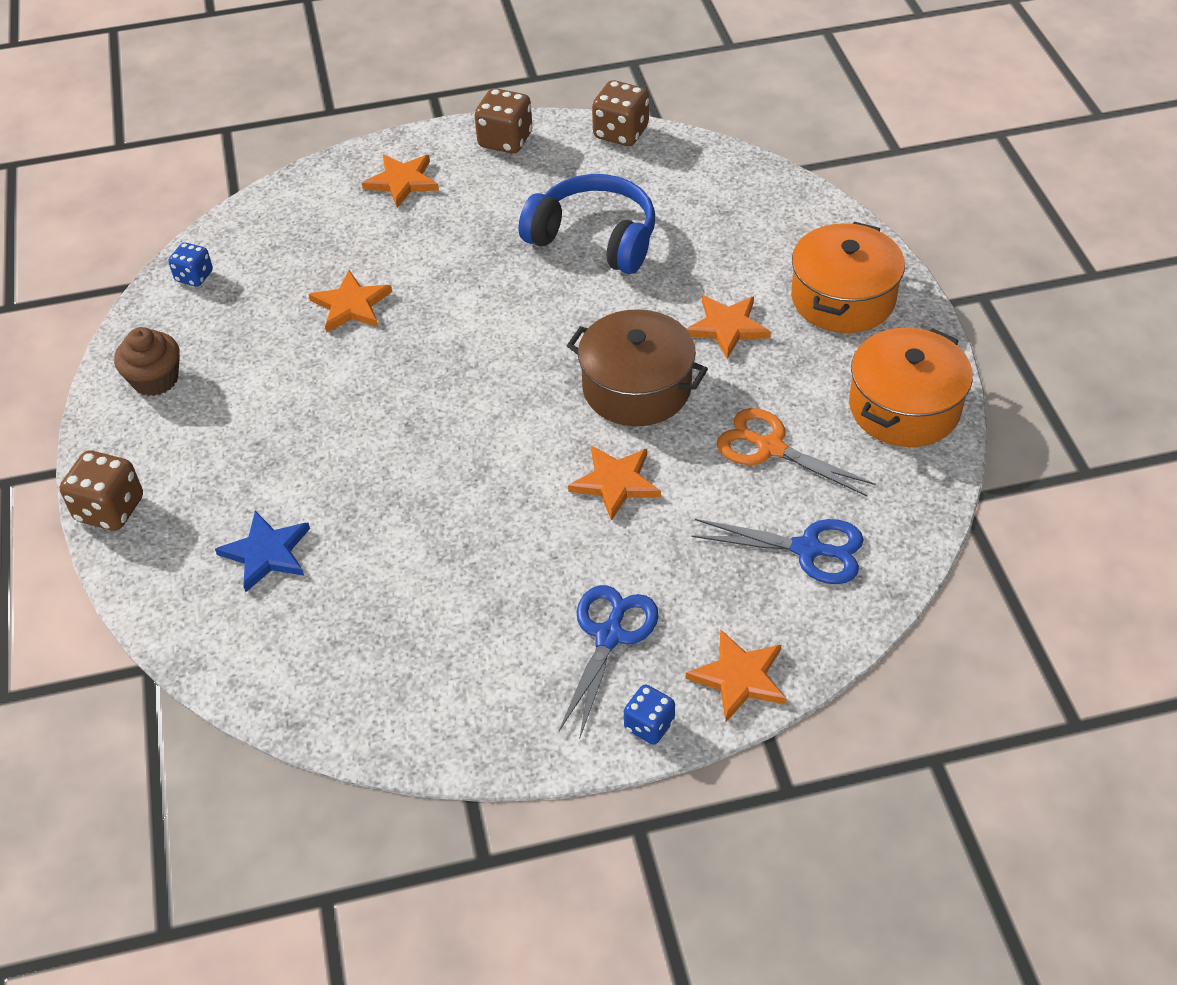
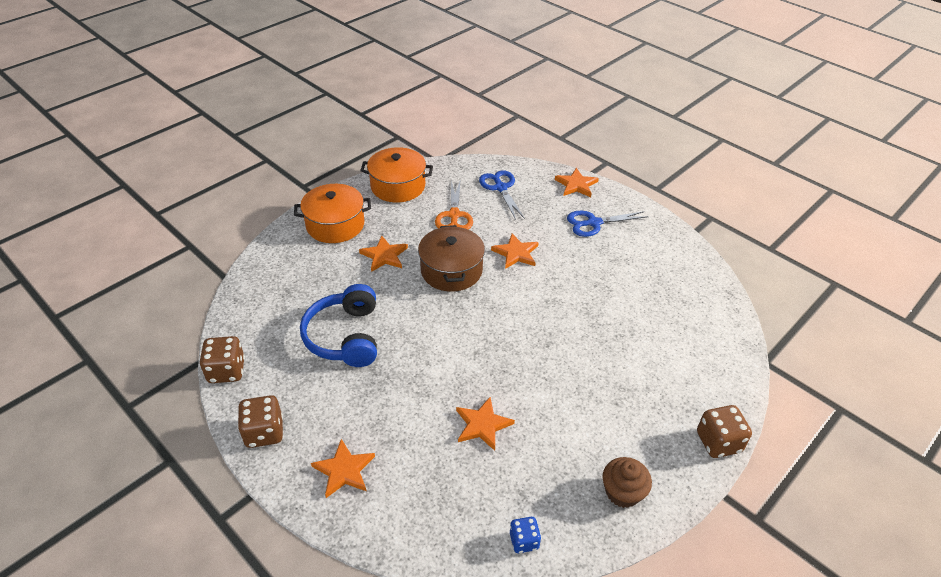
camera: 125 degrees left, 5 degrees down
blue star [215,511,310,592] -> none
blue dice [624,684,675,745] -> none

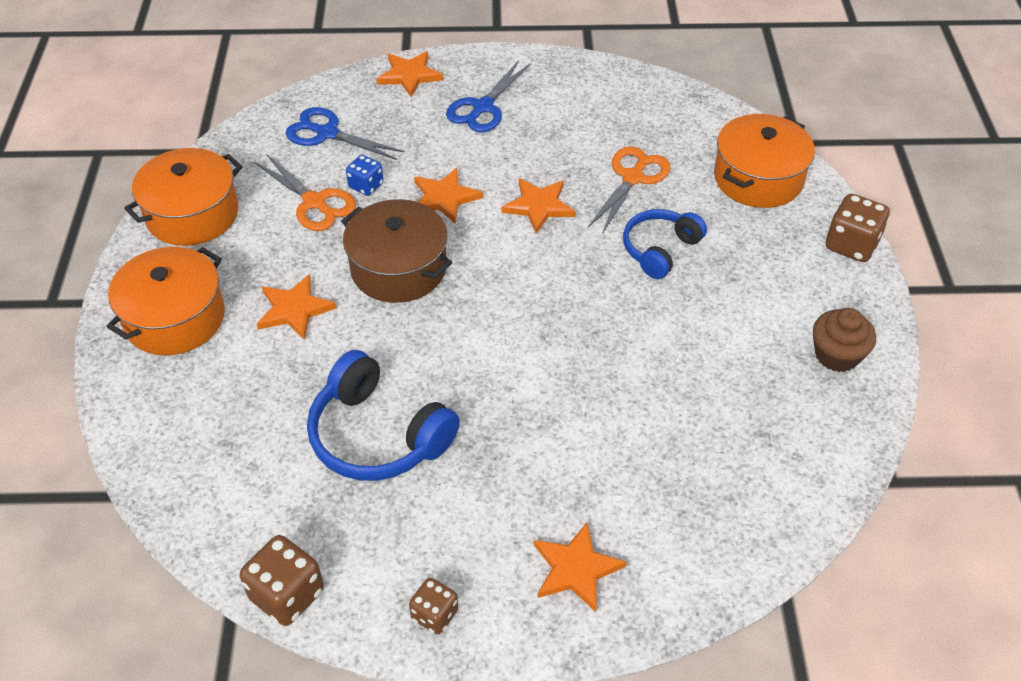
camera: 45 degrees left, 5 degrees up
brown dice [238,395,283,448] -> brown dice [409,578,458,634], size x0.63
orange star [456,397,515,451] -> orange star moved to [501,178,576,234]
blue dice [510,517,541,553] -> blue dice moved to [346,155,383,196]
none -> orange scissors [588,146,670,234]
none -> blue headphones [623,209,707,279]
none -> orange pot [714,114,815,208]

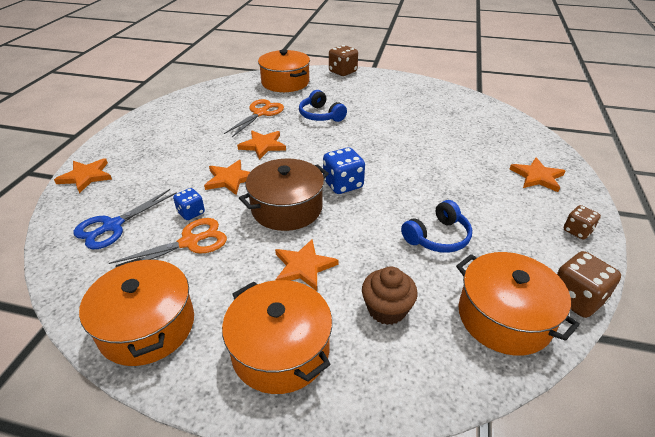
camera: 75 degrees left, 10 degrees down
blue headphones [307,350,460,481] -> blue headphones [401,200,472,253], size x0.65
blue scissors [446,60,531,133] -> none
orange scissors [588,146,670,234] -> orange scissors turned 75 degrees clockwise [224,99,284,137]
brown cupcake [813,308,876,372] -> brown cupcake moved to [362,266,418,325]
none -> blue dice [323,147,365,194]
none -> orange pot [456,252,580,356]

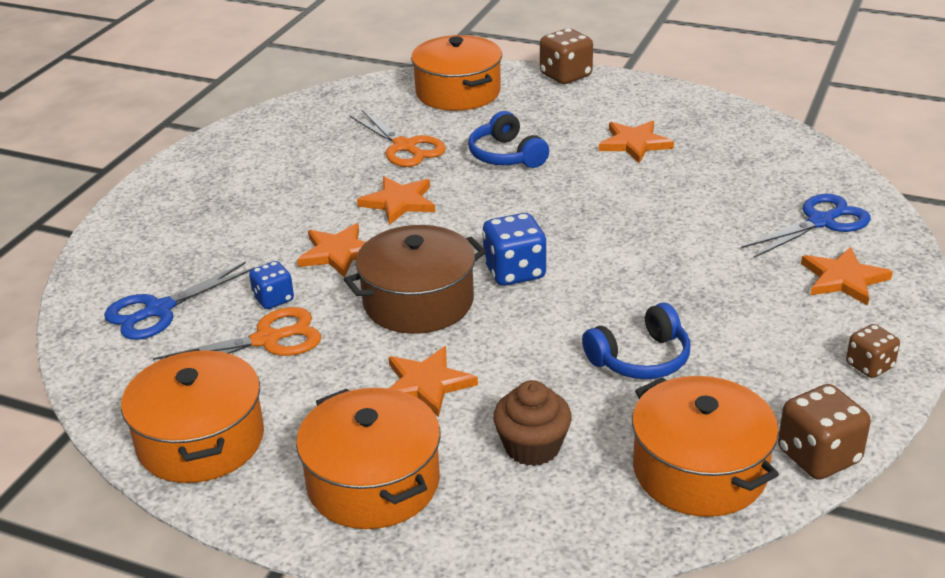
camera: 10 degrees right, 5 degrees down
orange star [54,158,112,193] -> orange star moved to [599,121,674,163]
orange scissors [224,99,284,137] -> orange scissors turned 105 degrees clockwise [350,110,446,167]
none -> blue scissors [741,194,871,258]

